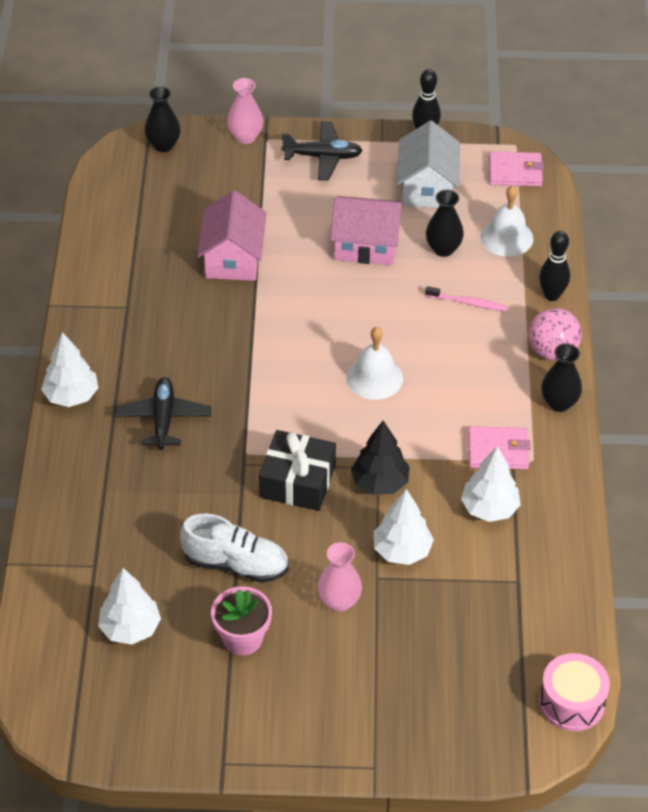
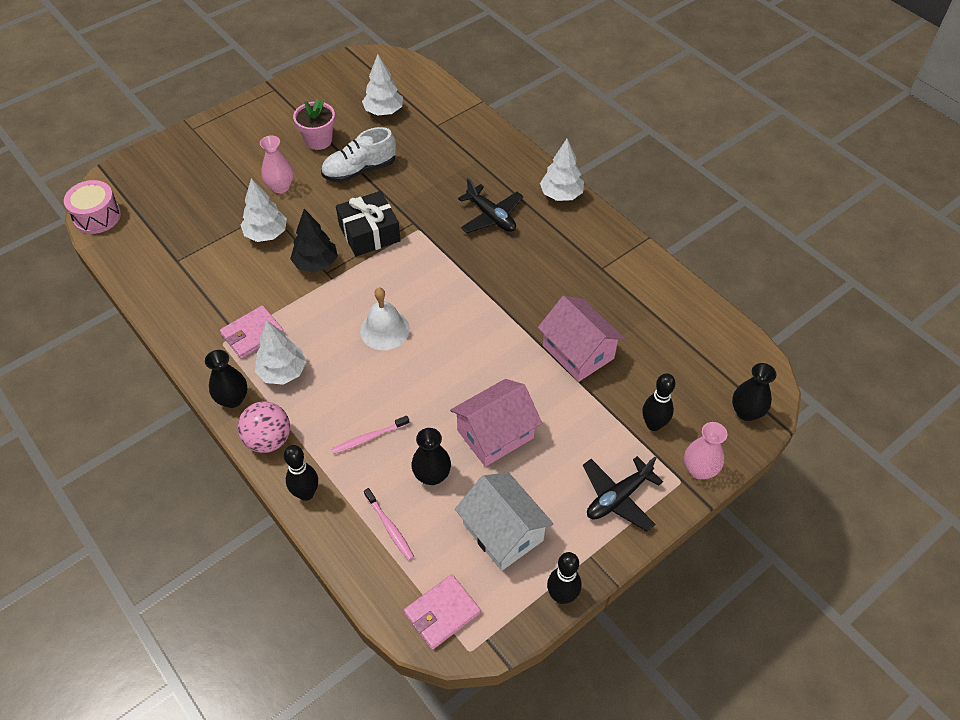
camera: 140 degrees right, 5 degrees up
white tree [461,446,521,522] -> white tree moved to [255,321,306,385]
white bell [480,186,534,257] -> pink toothbrush [364,488,414,560]
none -> black bowling pin [643,373,676,431]

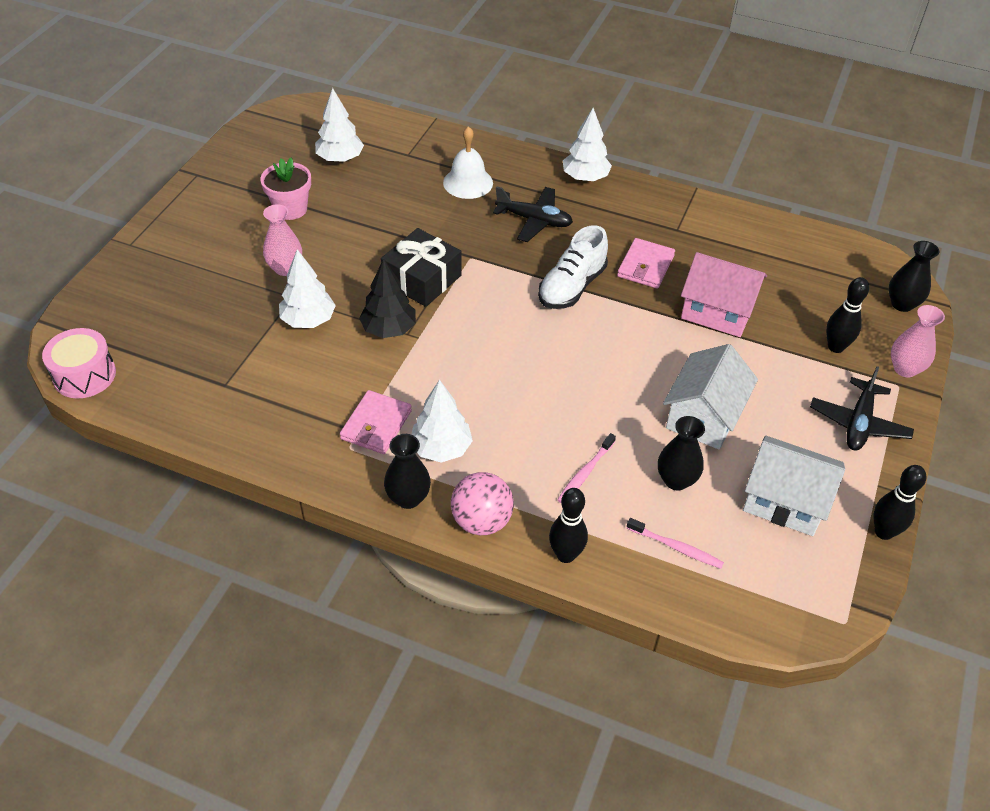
camera: 30 degrees left, 5 degrees down
white shoe [321,127,396,183] -> white shoe moved to [538,225,608,309]
white bell [360,288,410,350] -> white bell moved to [443,126,493,199]
pink wallet [404,574,481,650] -> pink wallet moved to [617,238,675,289]
pink house [450,379,542,467] -> white house [663,344,758,450]

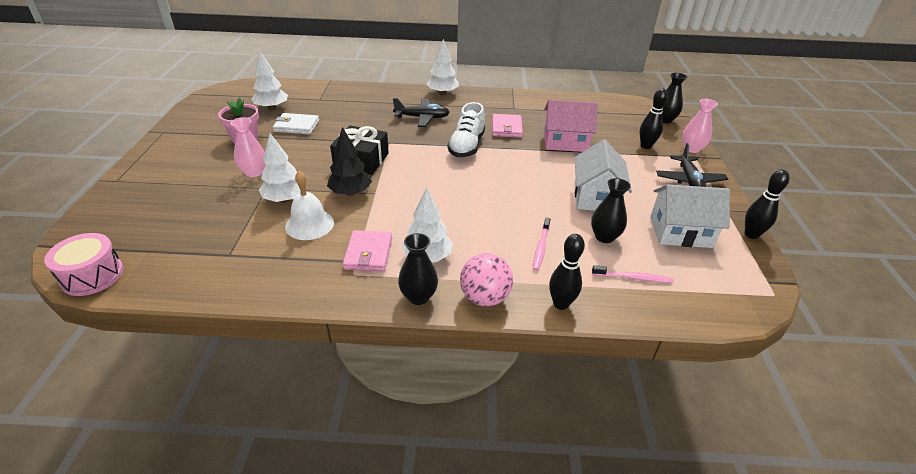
camera: 20 degrees left, 10 degrees down
white bell [443,126,493,199] -> white bell moved to [285,171,334,240]
none -> white wallet [273,113,319,134]

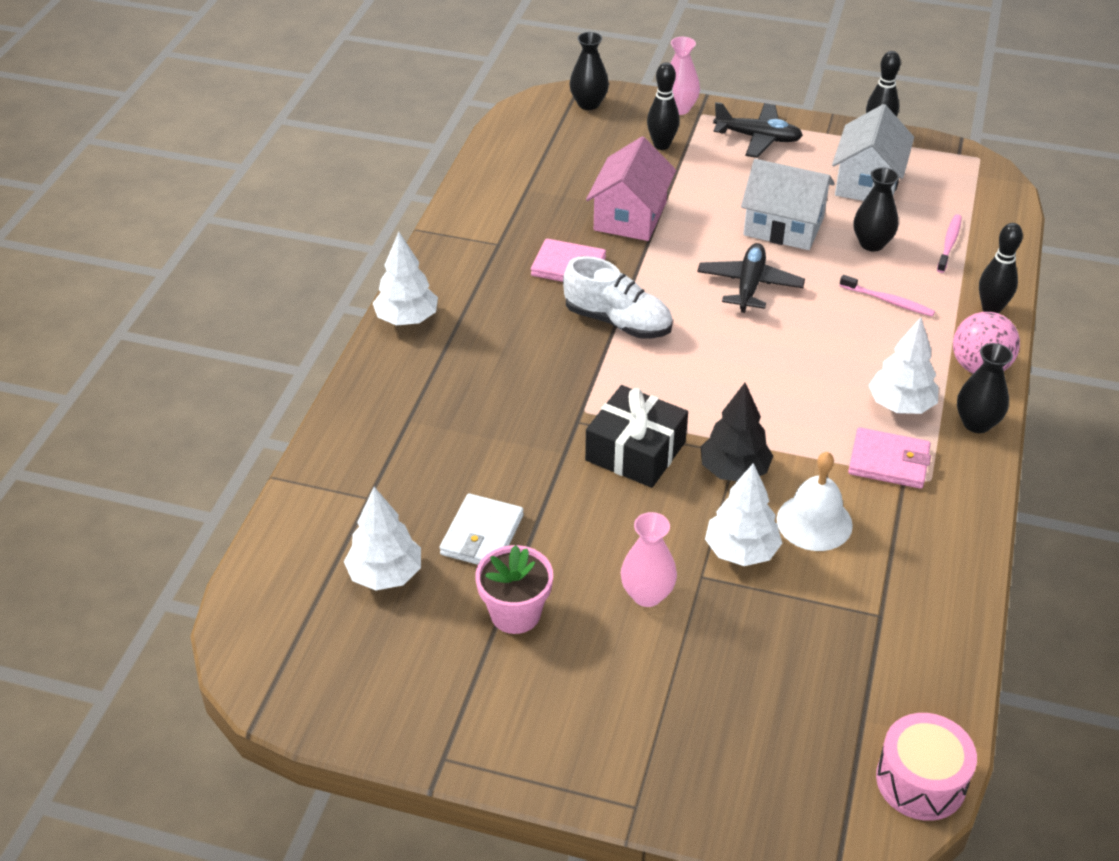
camera: 75 degrees left, 5 degrees up
black plane [393,98,450,127] -> black plane moved to [697,243,805,313]

